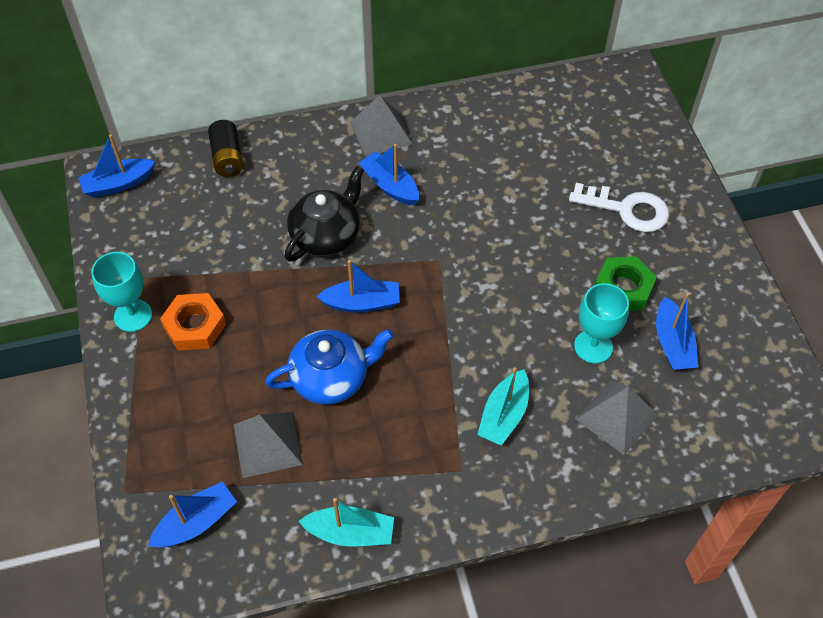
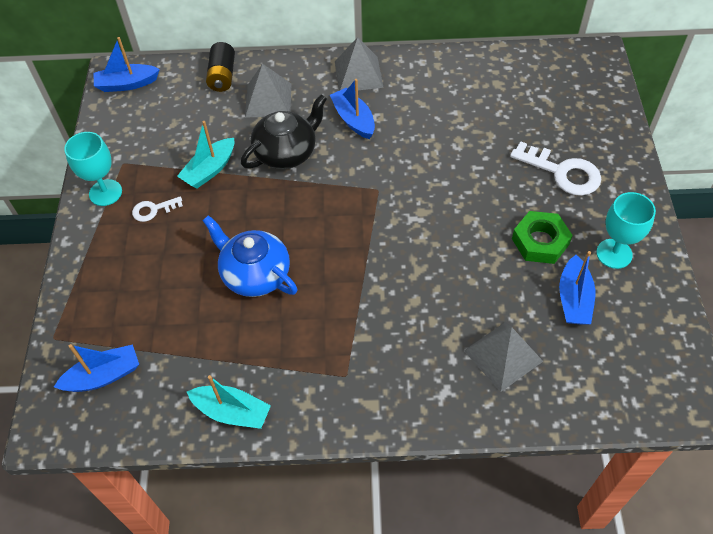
camera: 15 degrees right, 0 degrees up
orange nut [160,293,226,351] -> white key [132,196,183,222]
grey pyramid [234,412,303,478] -> grey pyramid moved to [245,63,292,118]
blue teapot [265,329,394,405] -> blue teapot turned 135 degrees counterclockwise [203,215,297,297]
blue boat [316,260,400,313] -> none
turquoise boat [477,367,529,446] -> turquoise boat moved to [177,121,234,189]
turquoise goblet [574,283,629,364] -> turquoise goblet moved to [596,192,656,269]

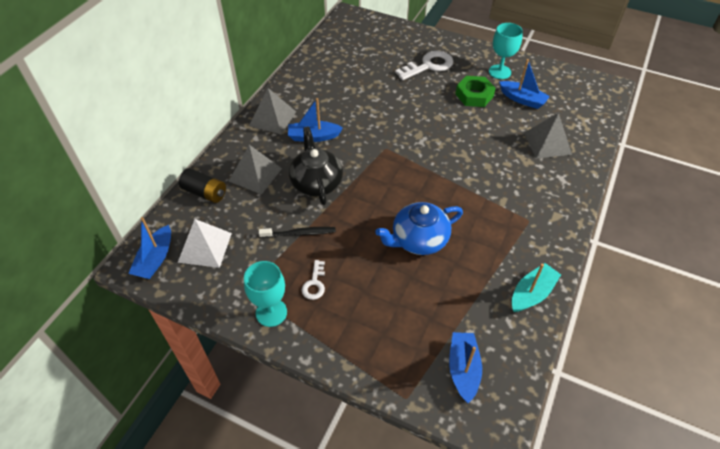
camera: 65 degrees left, 5 degrees down
turquoise boat [177,121,234,189] -> black toothbrush [259,227,336,238]
none -> white pyramid [178,219,232,268]

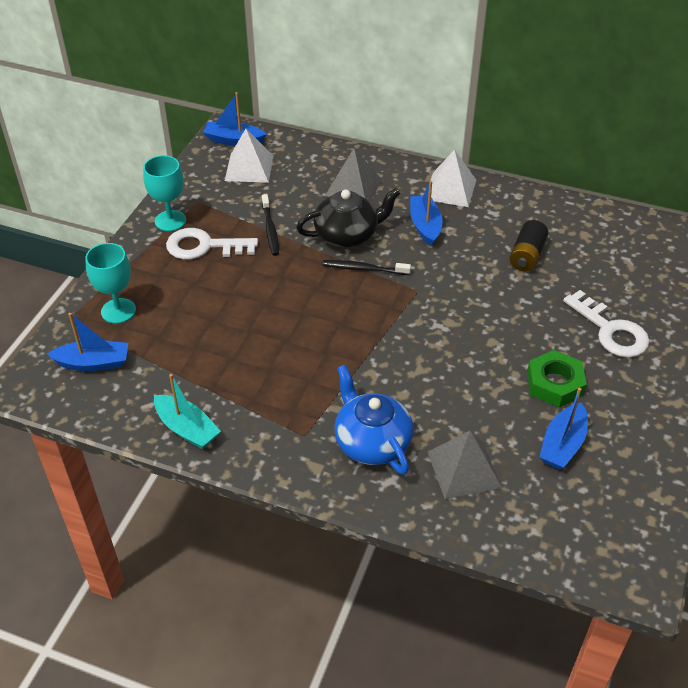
camera: 85 degrees right, 5 degrees down
black battery [179,168,226,203] -> black battery moved to [509,220,548,272]
grey pyramid [249,88,296,134] -> white pyramid [430,149,476,207]
white key [301,260,325,300] -> white key [166,228,258,260], size x1.85
blue teapot [375,202,463,255] -> blue teapot moved to [334,365,413,475]
turquoise goblet [489,23,523,79] -> turquoise goblet moved to [85,243,136,324]
none -> black toothbrush [322,260,411,275]

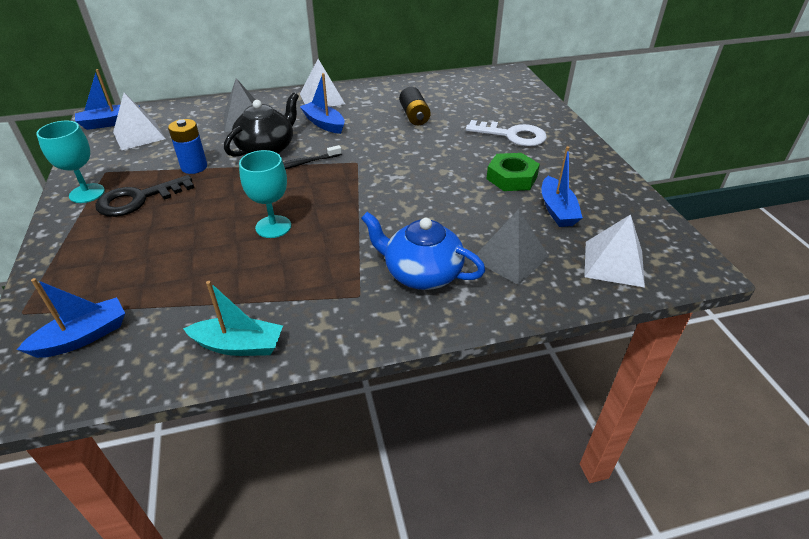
camera: 35 degrees left, 5 degrees down
turquoise goblet [85,243,136,324] -> turquoise goblet moved to [239,150,291,238]
white key [166,228,258,260] -> black key [95,175,195,217]
black toothbrush [262,194,279,256] -> blue battery [168,119,207,174]
none -> white pyramid [584,214,645,288]

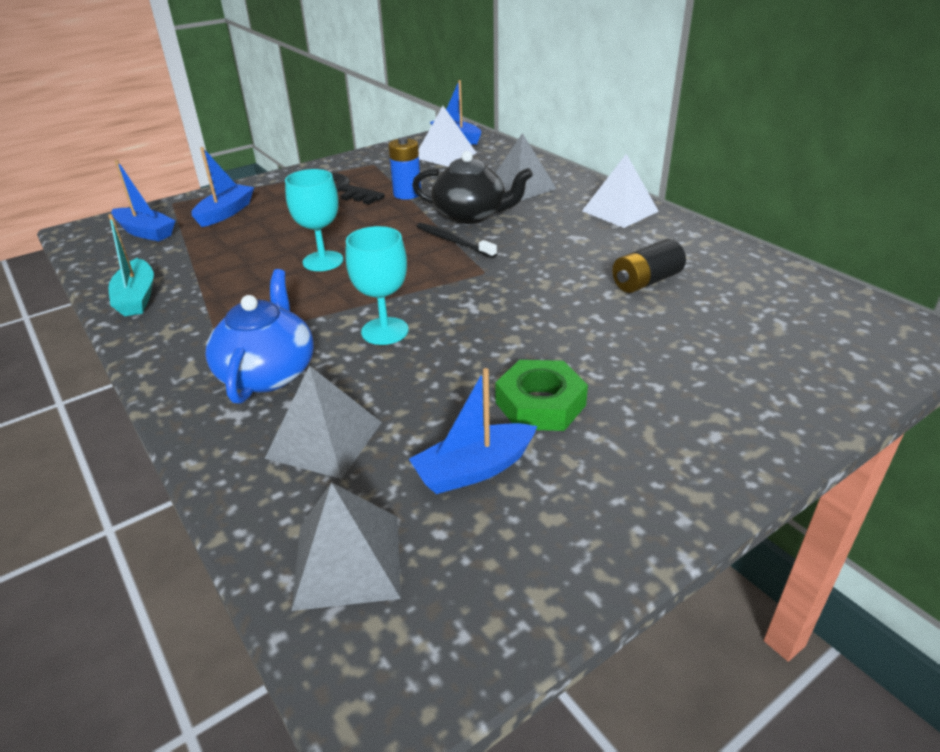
camera: 70 degrees right, 5 degrees down
turquoise goblet [36,121,105,203] -> turquoise goblet moved to [345,226,409,345]
blue boat [300,73,345,134] -> blue boat moved to [192,147,254,227]
white key [466,120,547,147] -> none
white pyramid [584,214,645,288] -> grey pyramid [291,482,401,611]

